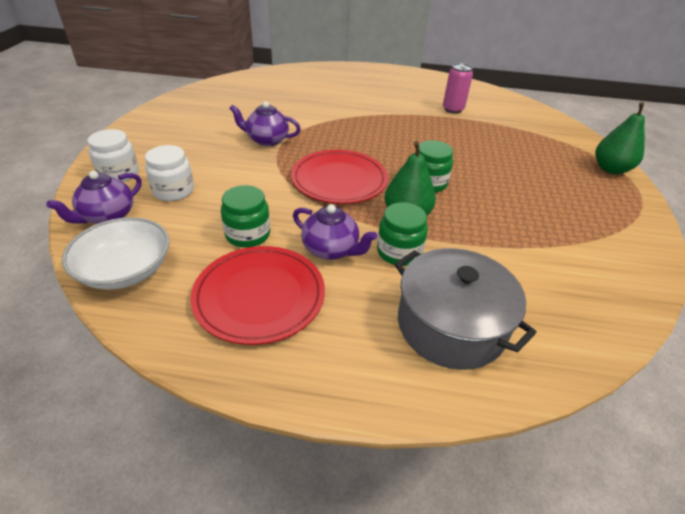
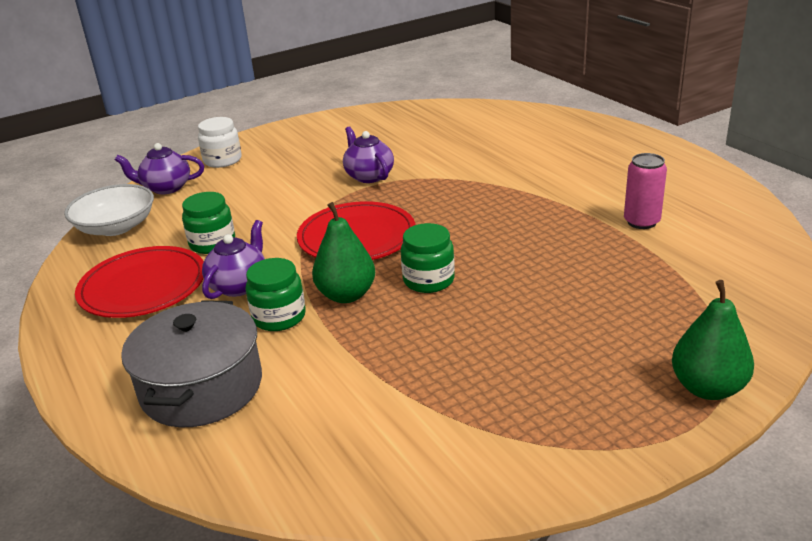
camera: 55 degrees right, 10 degrees down
white jar [145,145,194,201] -> none
purple teapot [293,204,377,260] -> purple teapot turned 150 degrees counterclockwise [202,220,265,299]

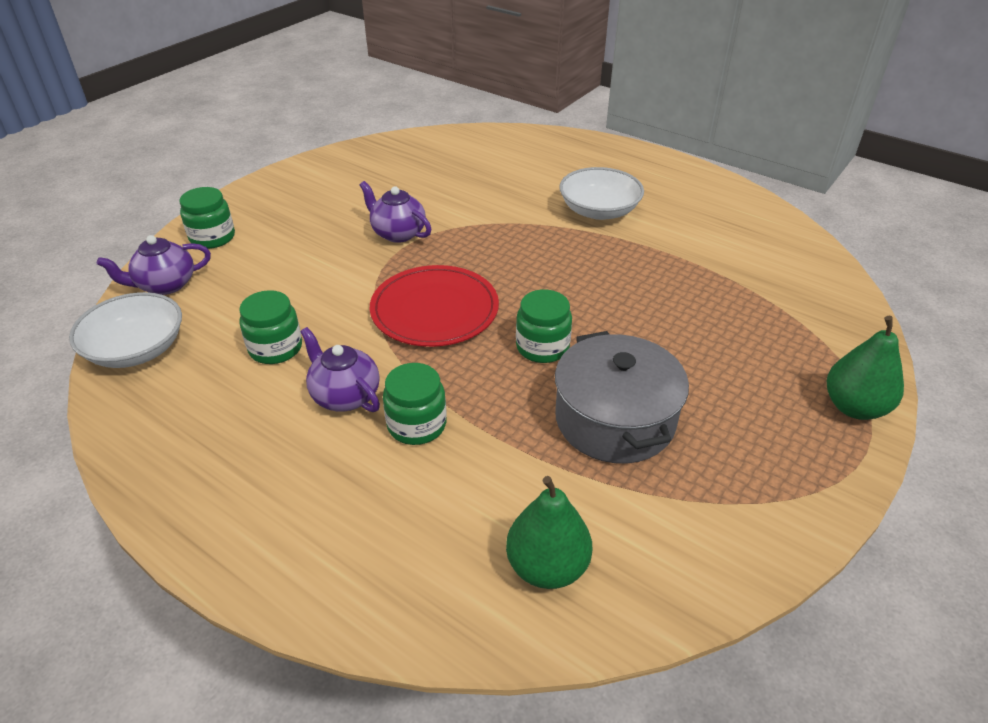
camera: 25 degrees left, 10 degrees up
red plate [75,246,204,318] -> none
grey pot [121,300,262,427] -> grey pot moved to [555,331,689,464]
white jar [198,117,242,168] -> green jar [180,187,235,249]
purple teapot [202,220,265,299] -> purple teapot turned 45 degrees counterclockwise [300,327,380,412]
green pear [312,202,375,303] -> green pear moved to [506,476,592,589]
pink can [624,153,667,229] -> none
none -> white bowl [559,167,644,220]

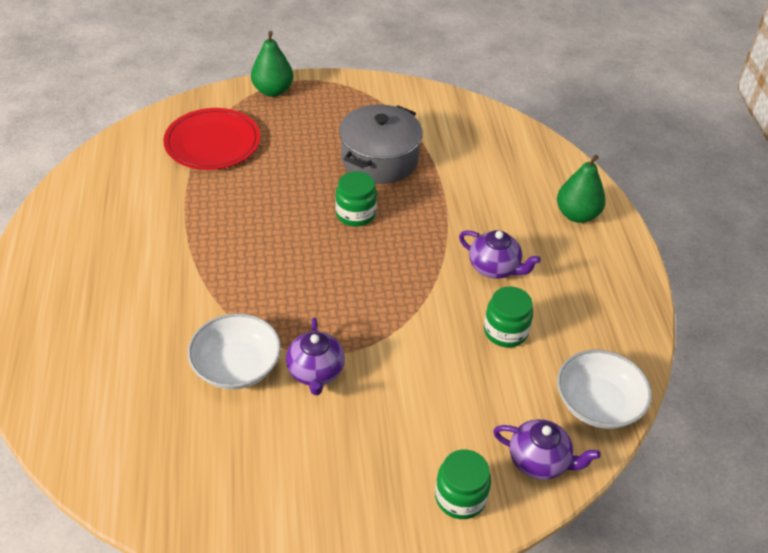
camera: 135 degrees left, 5 degrees up
purple teapot [300,327,380,412] -> purple teapot turned 60 degrees counterclockwise [459,230,541,279]
red plate [370,265,499,347] -> red plate moved to [163,108,260,170]
green jar [383,363,446,445] -> none
green pear [506,476,592,589] -> green pear moved to [557,155,606,223]
white bowl [559,167,644,220] -> white bowl moved to [188,313,281,390]

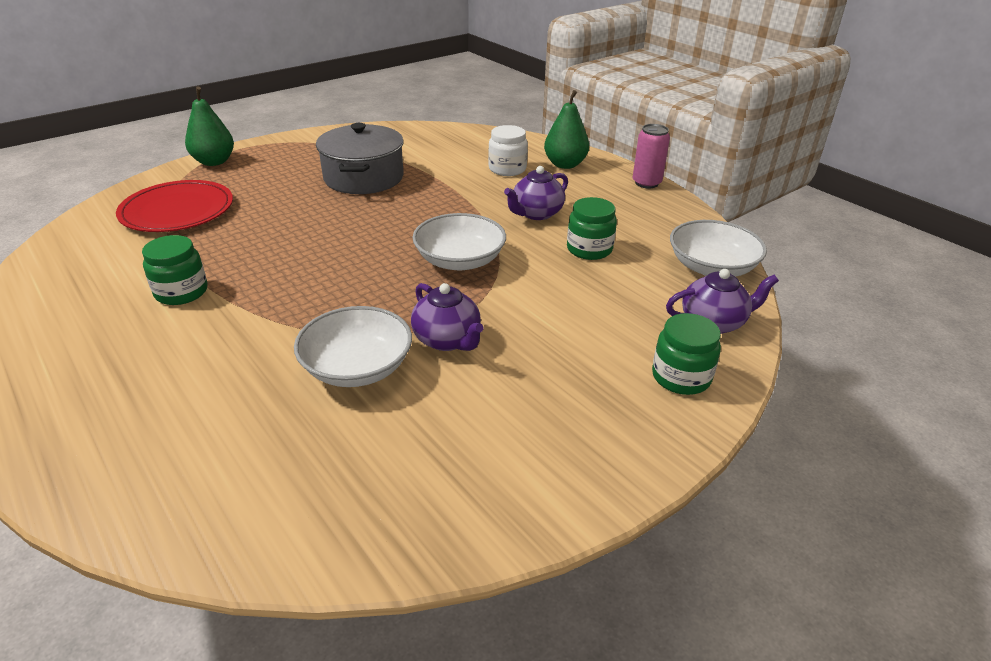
camera: 30 degrees left, 10 degrees down
green jar [335,171,377,227] -> green jar moved to [142,235,208,305]
purple teapot [459,230,541,279] -> purple teapot turned 135 degrees clockwise [504,166,568,220]
none -> white bowl [412,213,506,270]
none -> white jar [488,125,528,176]
none -> pink can [633,124,670,188]

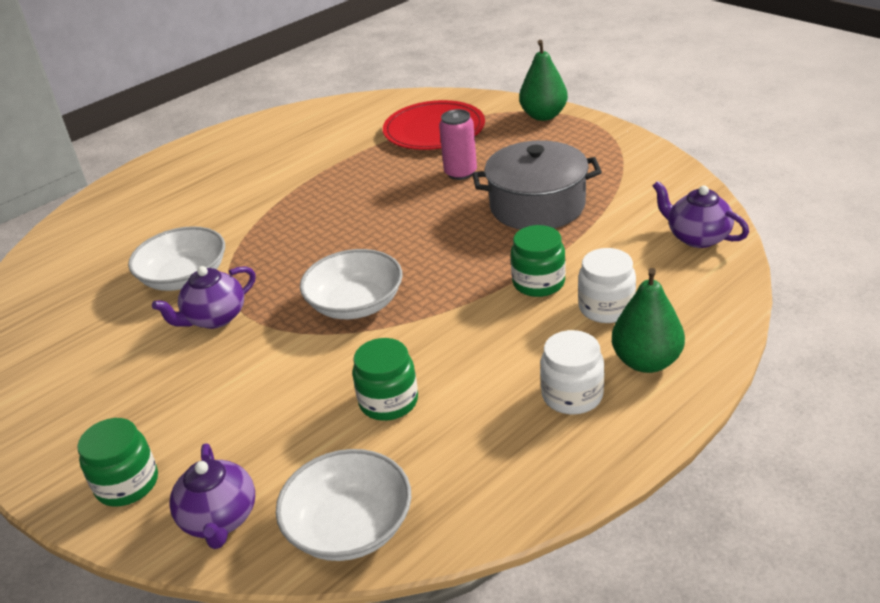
camera: 90 degrees right, 0 degrees up
green jar [142,235,208,305] -> green jar moved to [511,225,566,297]
purple teapot [504,166,568,220] -> purple teapot moved to [653,181,749,248]
pink can [633,124,670,188] -> pink can moved to [439,109,477,180]
none -> white jar [540,330,604,414]

